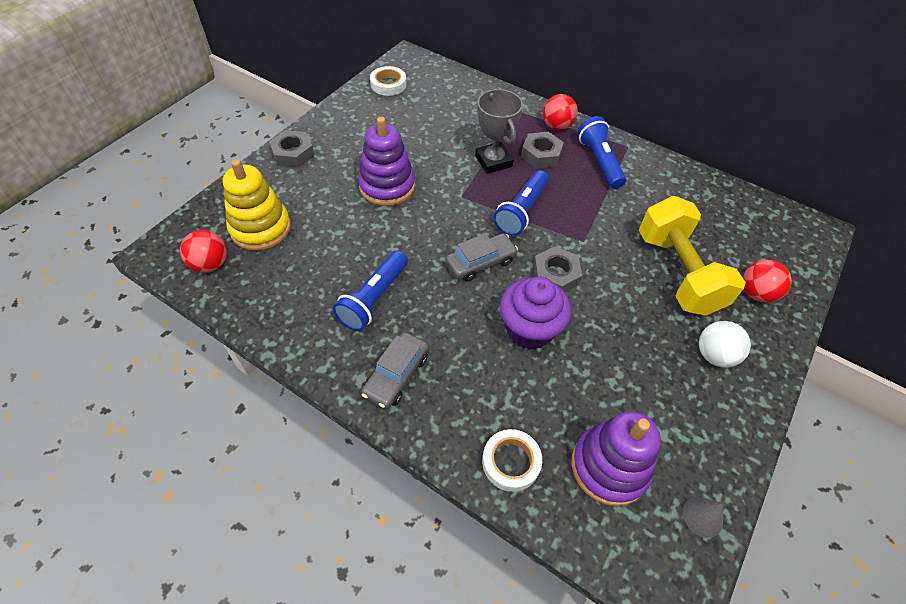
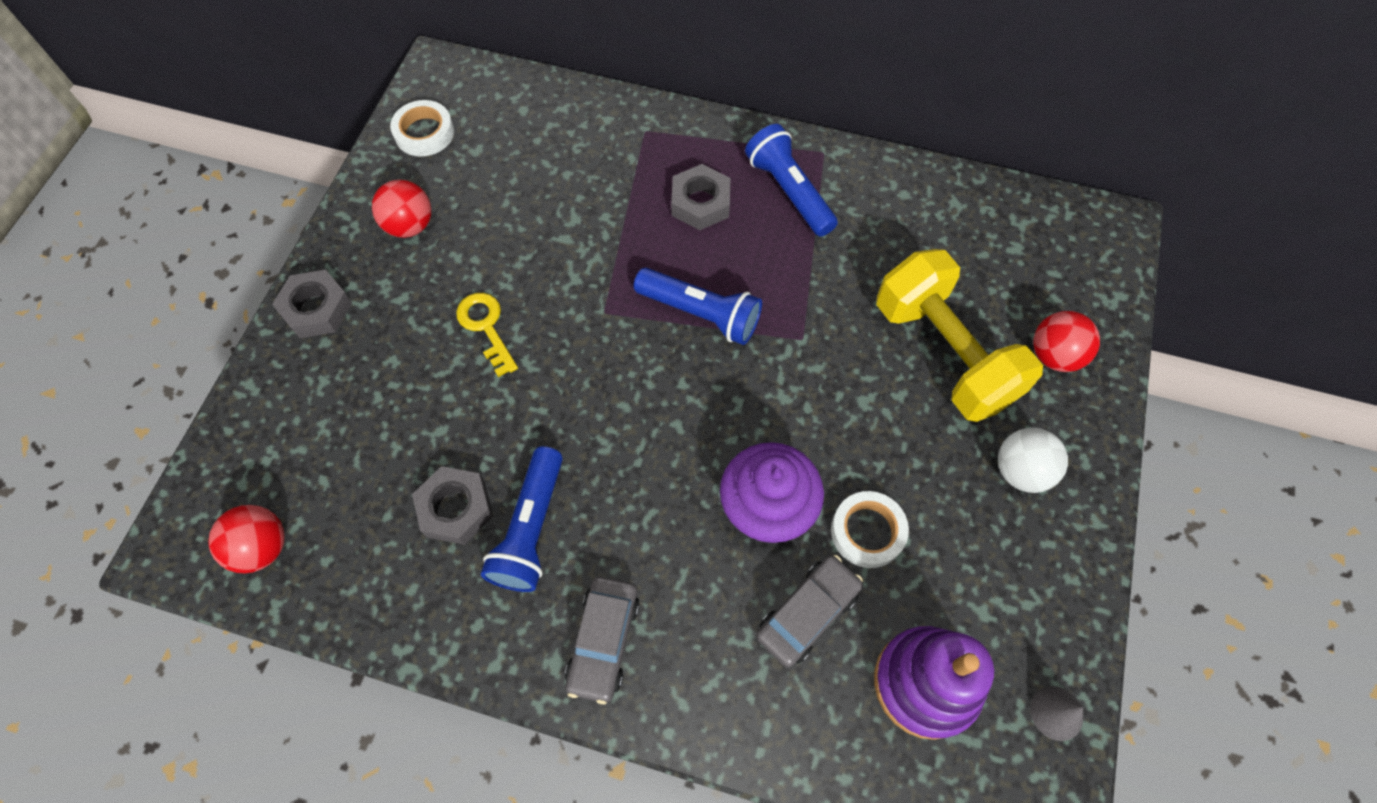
camera: 15 degrees left, 10 degrees up
yellow stacking toy [223,159,291,251] -> none
purple stacking toy [358,117,415,206] -> yellow key [456,293,518,377]
grey car [446,233,518,282] -> grey car moved to [756,555,863,667]
grey trophy [475,89,523,174] -> none
white tape [482,429,542,492] -> white tape moved to [831,491,909,568]
blue flashlight [493,170,549,236] -> blue flashlight turned 75 degrees counterclockwise [634,268,762,345]
grey nut [533,246,582,292] -> grey nut moved to [412,466,493,545]
red ball [543,94,578,130] -> red ball moved to [372,180,431,238]

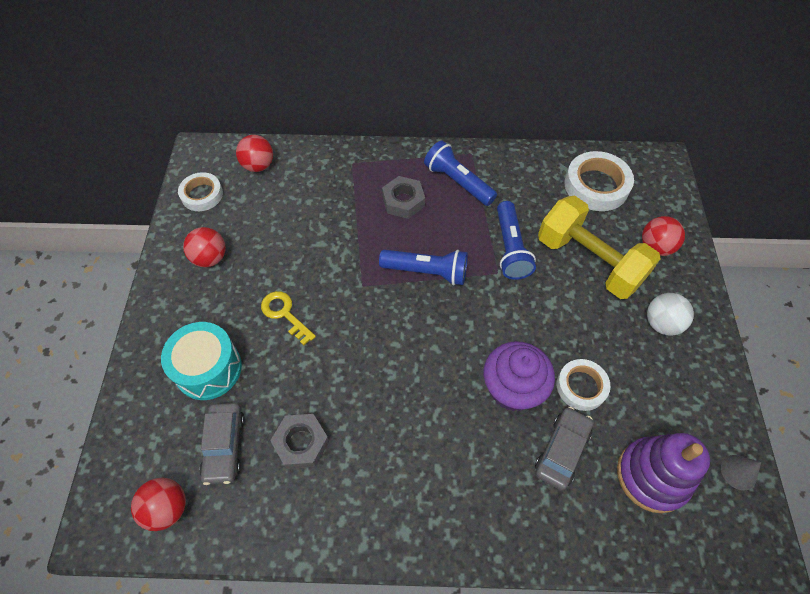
camera: 15 degrees left, 5 degrees down
grey nut [272,269,352,338] -> none
blue flashlight [481,446,563,592] -> blue flashlight moved to [497,201,536,280]
grey car [565,577,640,704] -> grey car moved to [200,403,245,485]
none -> turquoise drum [161,322,242,400]
none -> red ball [236,135,273,172]
none -> white tape [564,151,634,211]

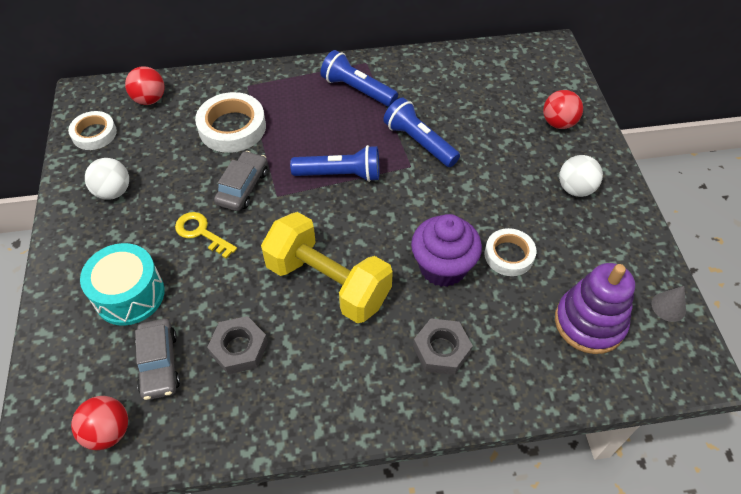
camera: 10 degrees left, 5 degrees down
red ball [183,227,226,267] -> white ball [85,158,129,200]
grey nut [382,176,425,219] -> grey nut moved to [413,318,473,375]
blue flashlight [497,201,536,280] -> blue flashlight turned 150 degrees clockwise [383,98,460,167]
grey car [535,407,593,490] -> grey car moved to [214,151,267,211]
yellow dumbbell [538,196,661,299] -> yellow dumbbell moved to [261,212,393,323]
white tape [564,151,634,211] -> white tape moved to [195,92,266,153]

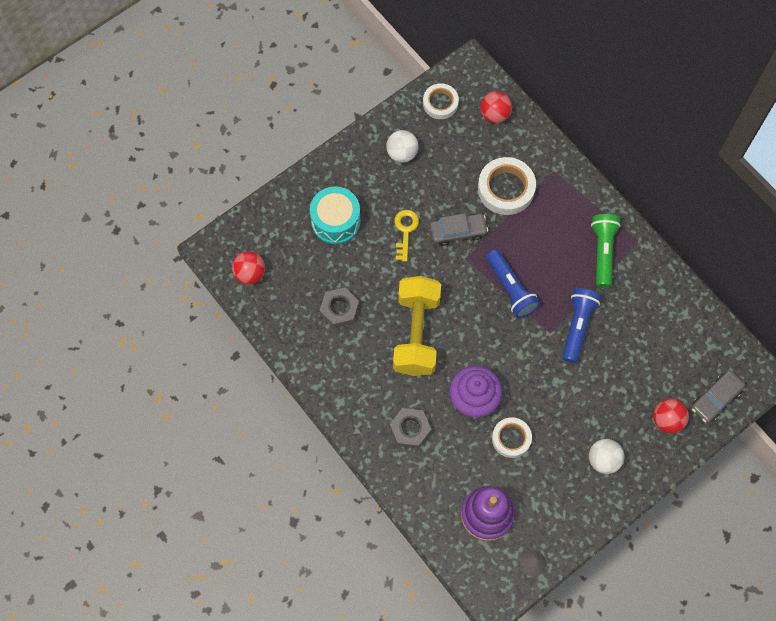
camera: 60 degrees right, 15 degrees up
grey car [135,319,180,400] -> grey car moved to [691,370,745,423]
blue flashlight [320,50,398,107] -> green flashlight [591,214,621,288]

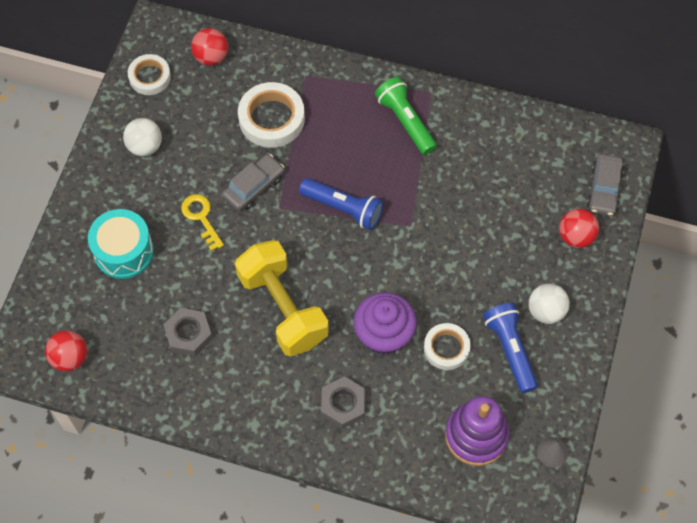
camera: 35 degrees left, 5 degrees down
blue flashlight [562,288,601,363] -> blue flashlight moved to [483,303,538,393]

